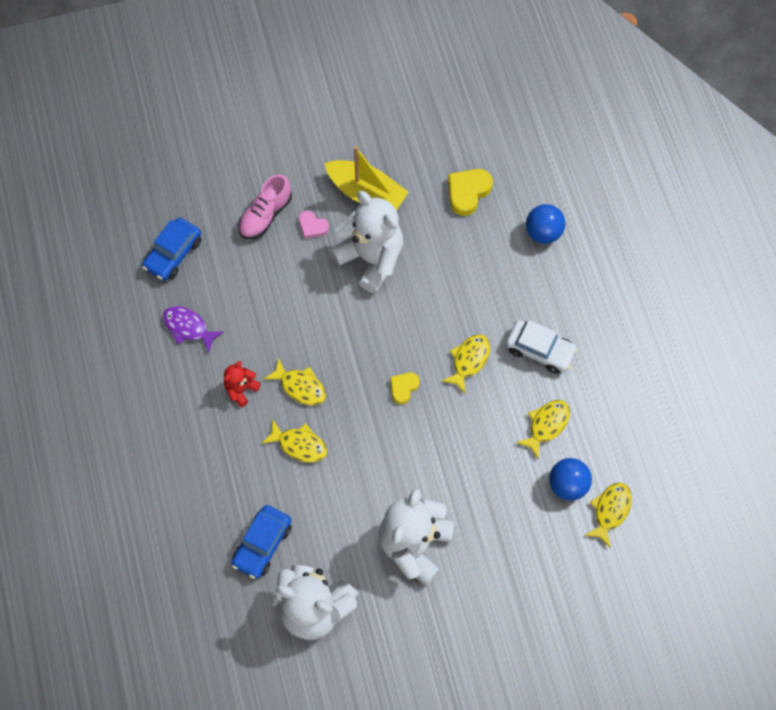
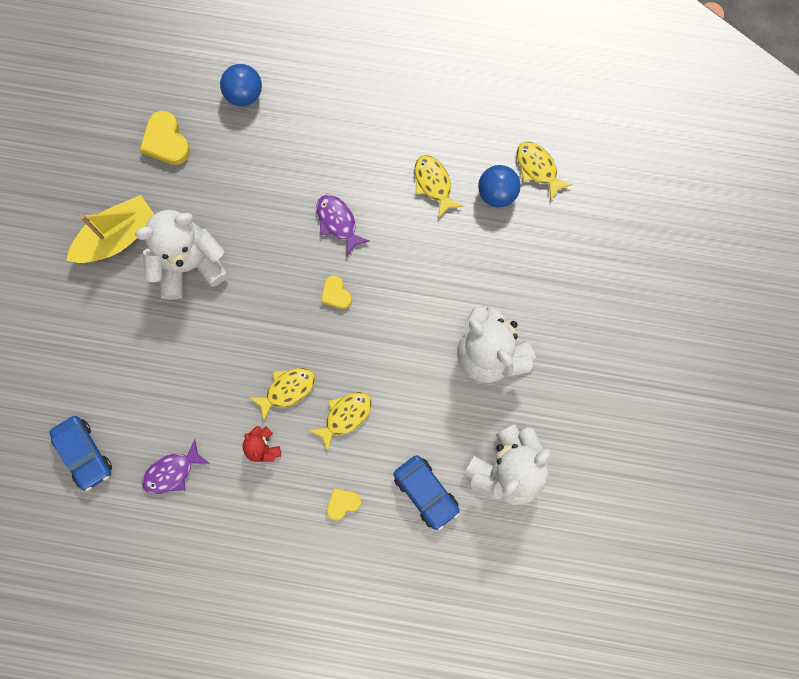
camera: 65 degrees left, 10 degrees up
pink shoe [238,174,292,239] -> none
pink heart [299,211,329,239] -> none
yellow fish [442,334,490,394] -> purple fish [317,195,369,256]
white car [506,320,578,374] -> none
none -> yellow heart [327,488,361,521]

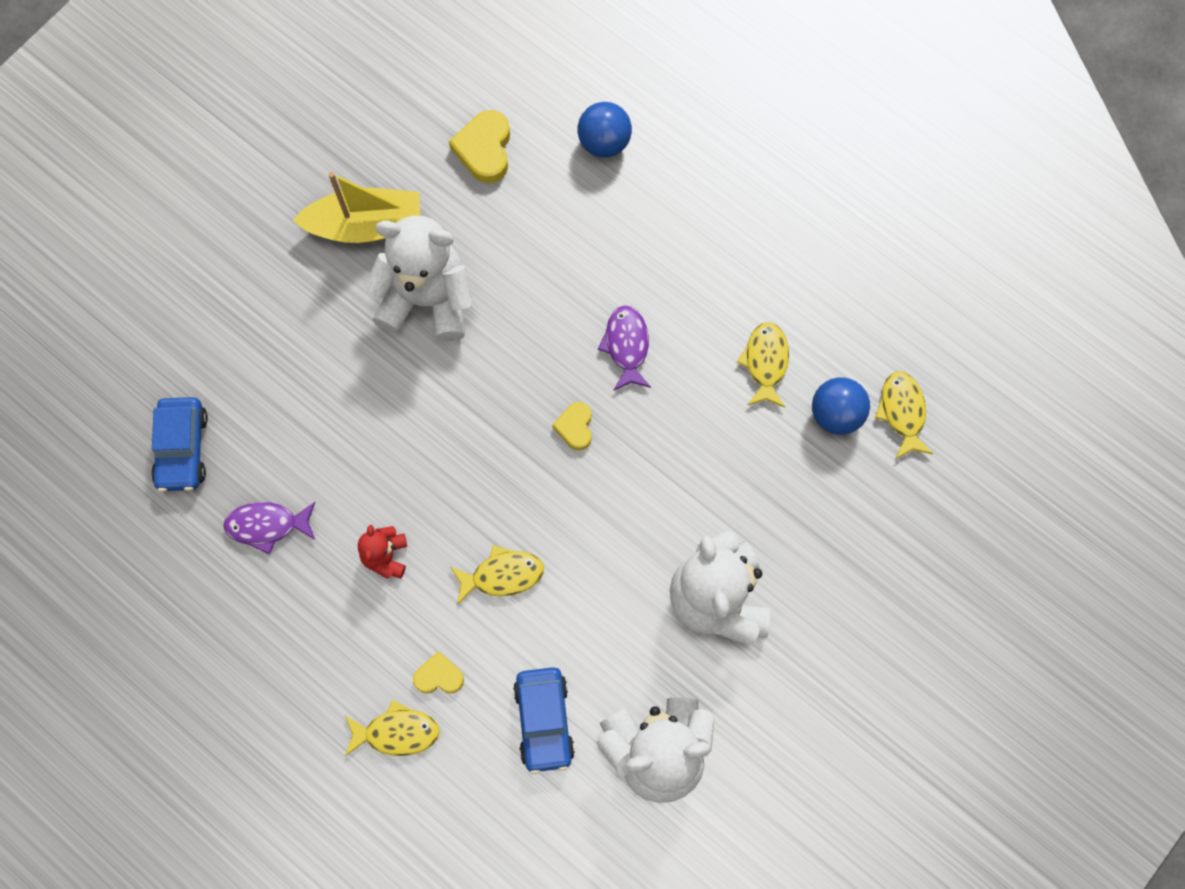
camera: 30 degrees right, 5 degrees down
yellow fish [249,368,315,422] -> yellow fish moved to [345,700,440,756]

